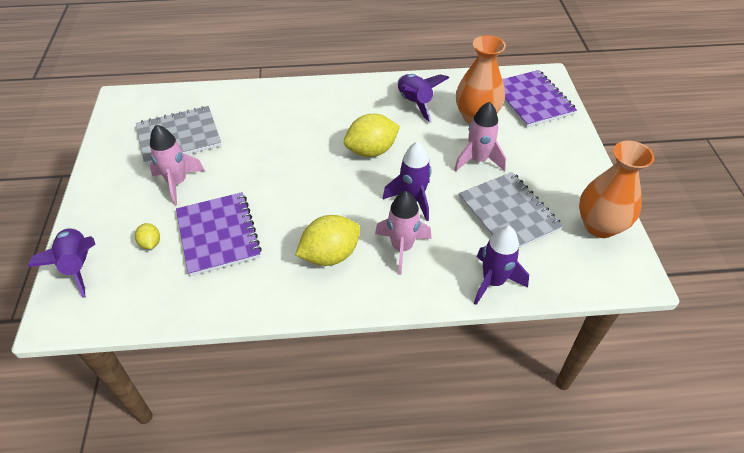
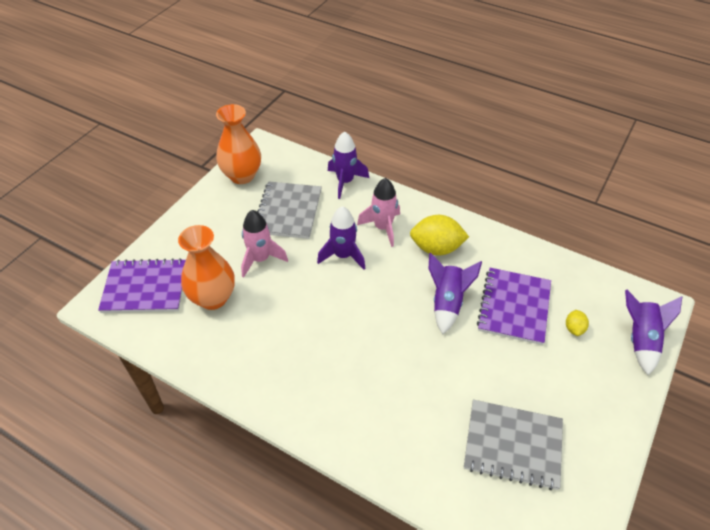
camera: 145 degrees left, 0 degrees up
pink rocket [150,125,205,205] -> none
yellow lemon [344,114,400,157] -> none
purple rocket [397,74,449,123] -> purple rocket moved to [428,253,482,334]
purple notebook [502,70,577,127] -> purple notebook turned 75 degrees clockwise [98,258,186,313]

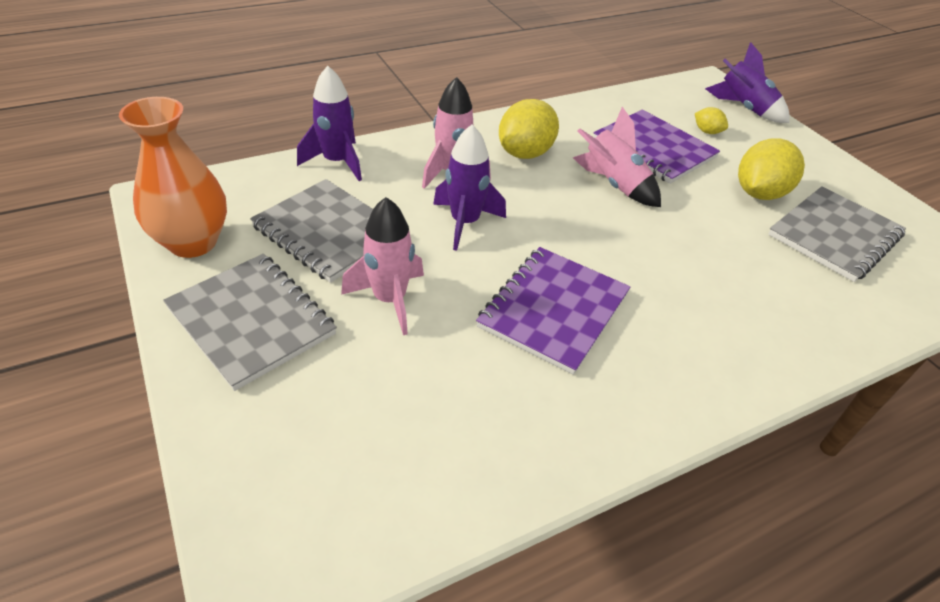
camera: 60 degrees left, 5 degrees down
purple notebook [98,258,186,313] -> purple notebook moved to [476,247,631,375]
orange vase [178,225,235,310] -> none
purple rocket [428,253,482,334] -> pink rocket [573,107,661,207]
none -> grey notebook [163,254,337,391]
none -> yellow lemon [738,138,805,200]

